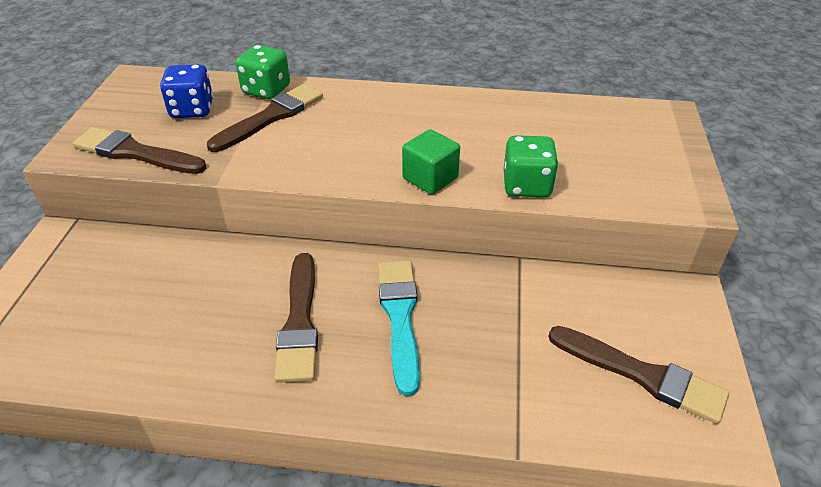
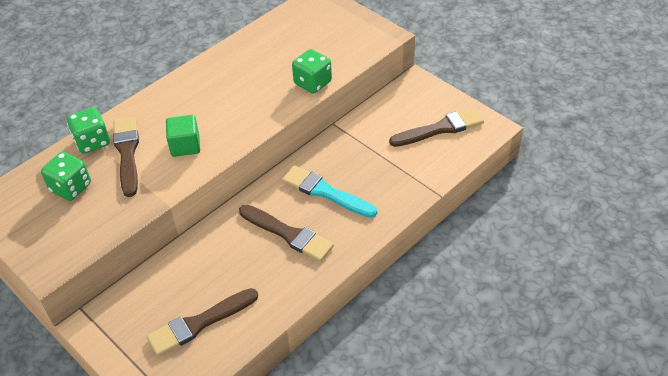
camera: 50 degrees left, 5 degrees up
brown brush [73,127,207,174] -> brown brush moved to [147,288,258,356]
blue dice [160,64,213,118] -> green dice [41,152,91,201]
green cube [402,129,460,194] -> green cube moved to [166,115,200,157]

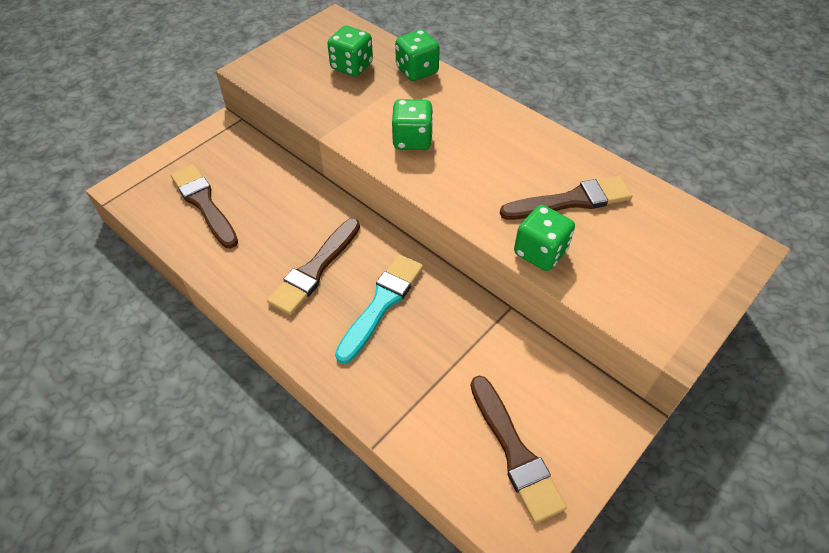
camera: 85 degrees right, 5 degrees up
brown brush [113,117,139,197] -> brown brush moved to [500,176,633,220]
green cube [166,115,200,157] -> green dice [392,99,433,150]

